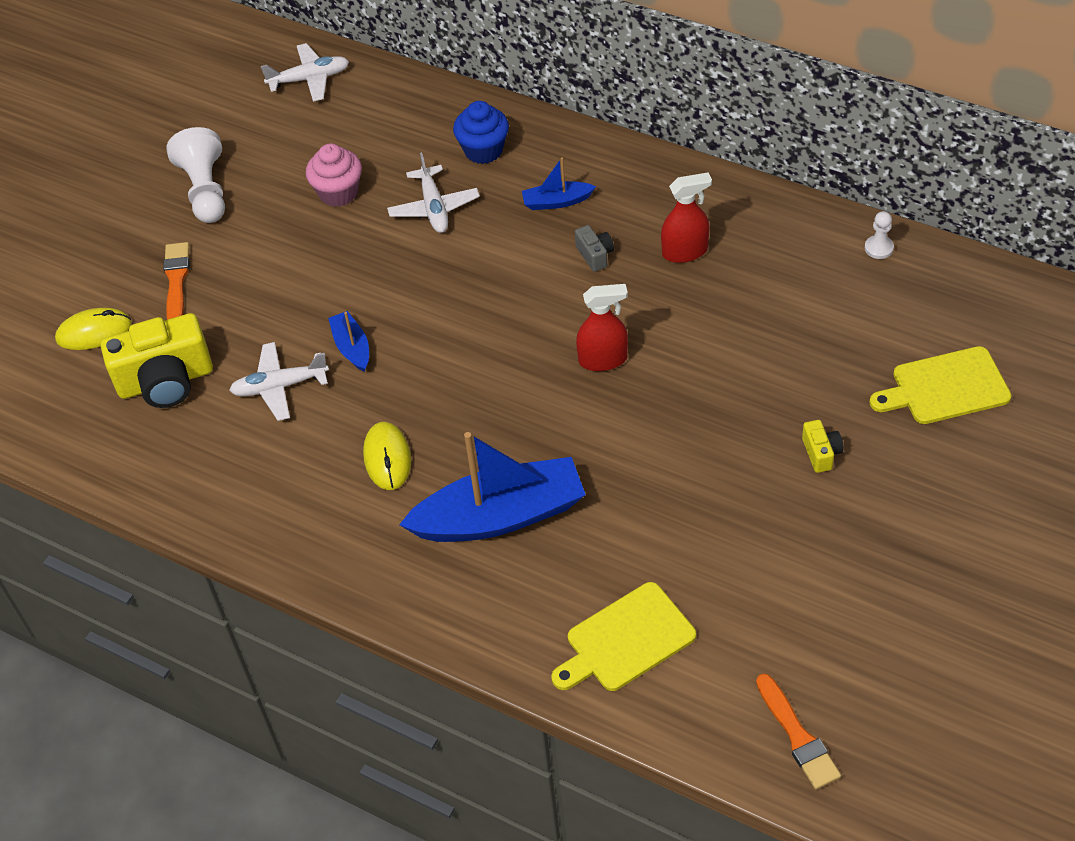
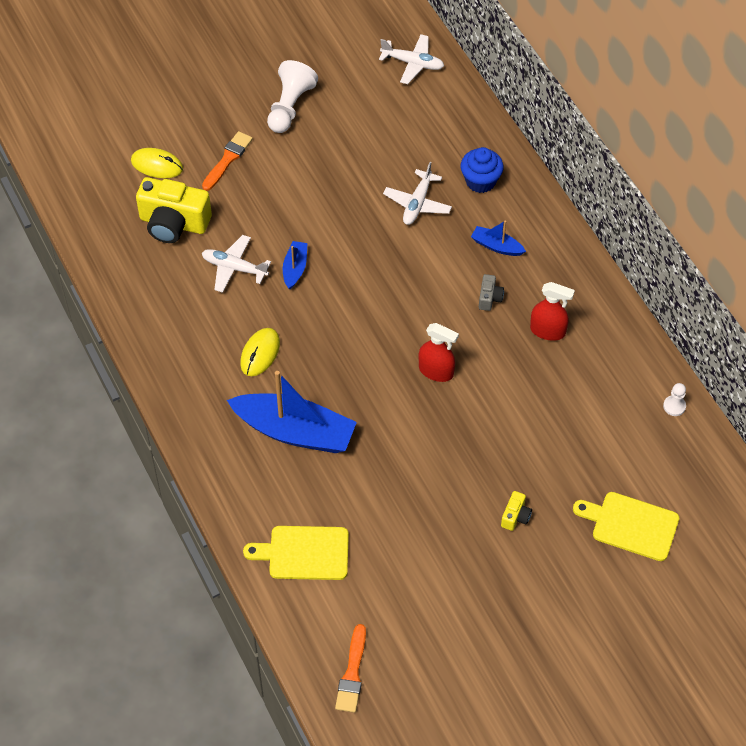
camera: 30 degrees right, 5 degrees up
pink cupcake [306,143,362,207] -> none

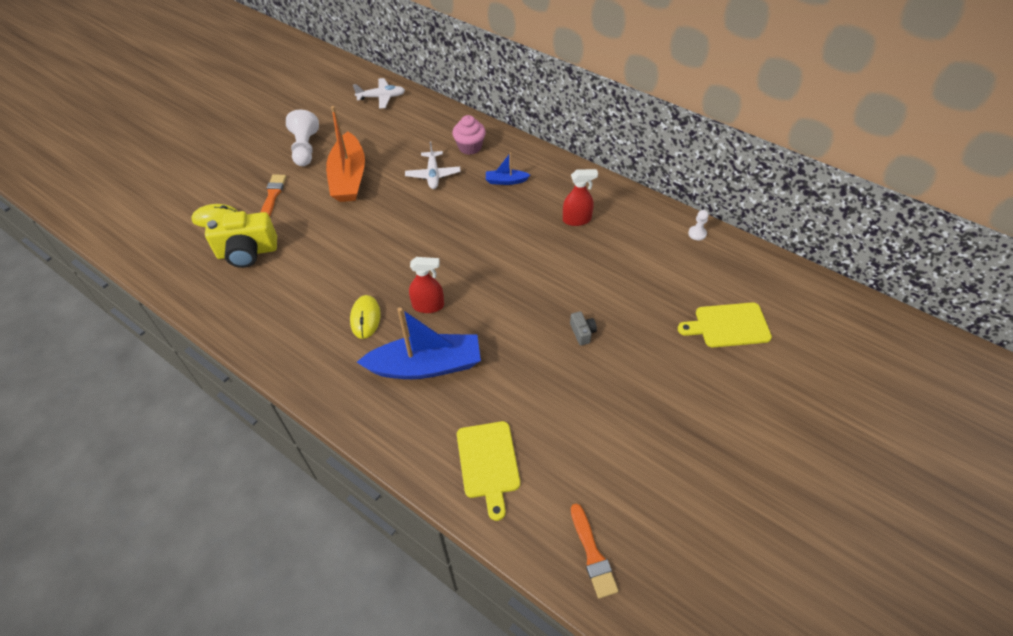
camera: 25 degrees left, 5 degrees down
white plane [202,235,271,293] -> none
yellow cutting board [243,526,349,580] -> yellow cutting board turned 75 degrees counterclockwise [457,421,520,521]
blue boat [283,241,308,289] -> none
red spray bottle [419,323,459,382] -> red spray bottle moved to [409,257,444,313]
blue cupcake [461,147,504,193] -> pink cupcake [452,115,486,155]
grey camera [479,274,504,311] -> grey camera moved to [570,311,597,346]
yellow camera [501,491,532,531] -> none
none -> orange boat [326,106,365,202]

